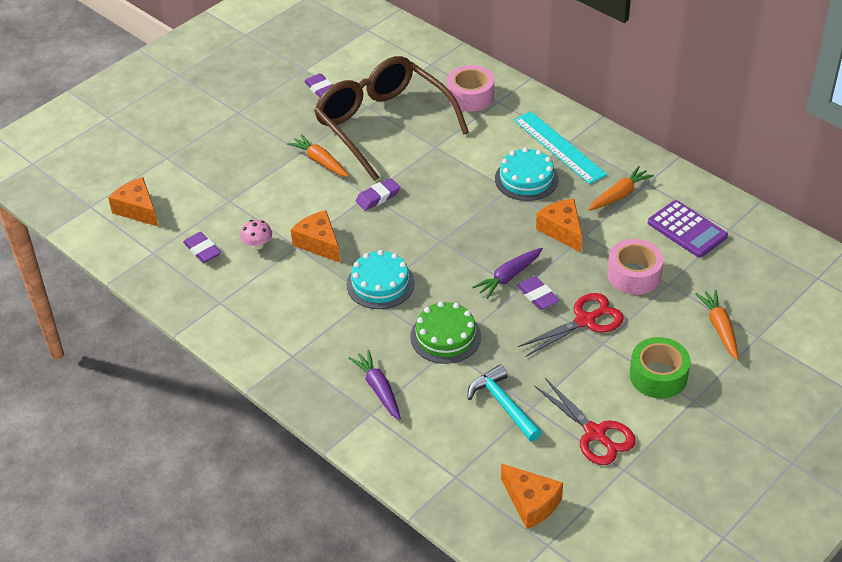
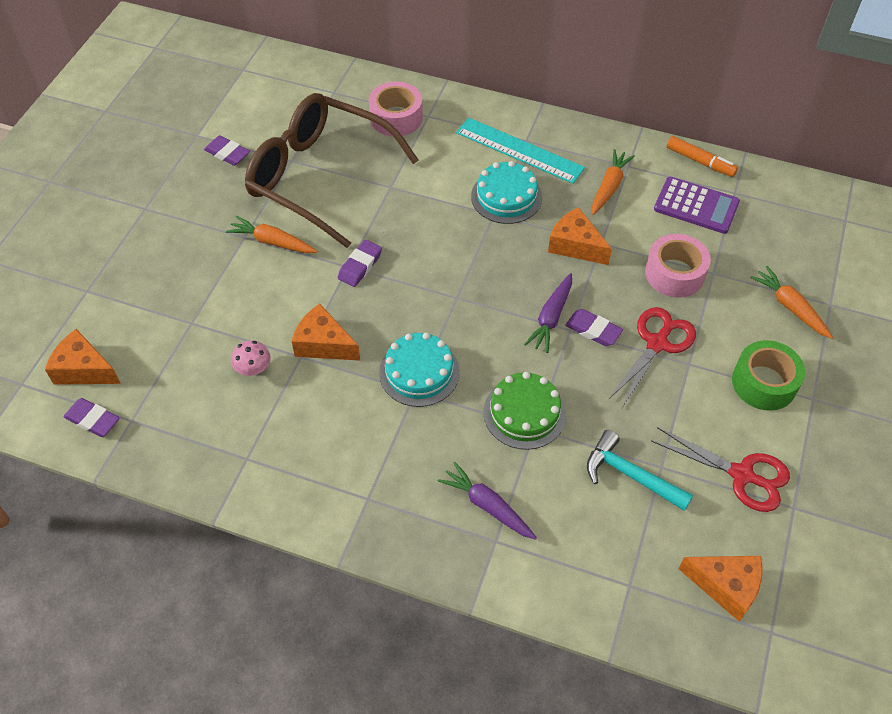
camera: 25 degrees left, 10 degrees up
purple eraser [183,232,221,263] -> purple eraser moved to [63,398,120,437]
none -> orange marker [667,136,738,177]

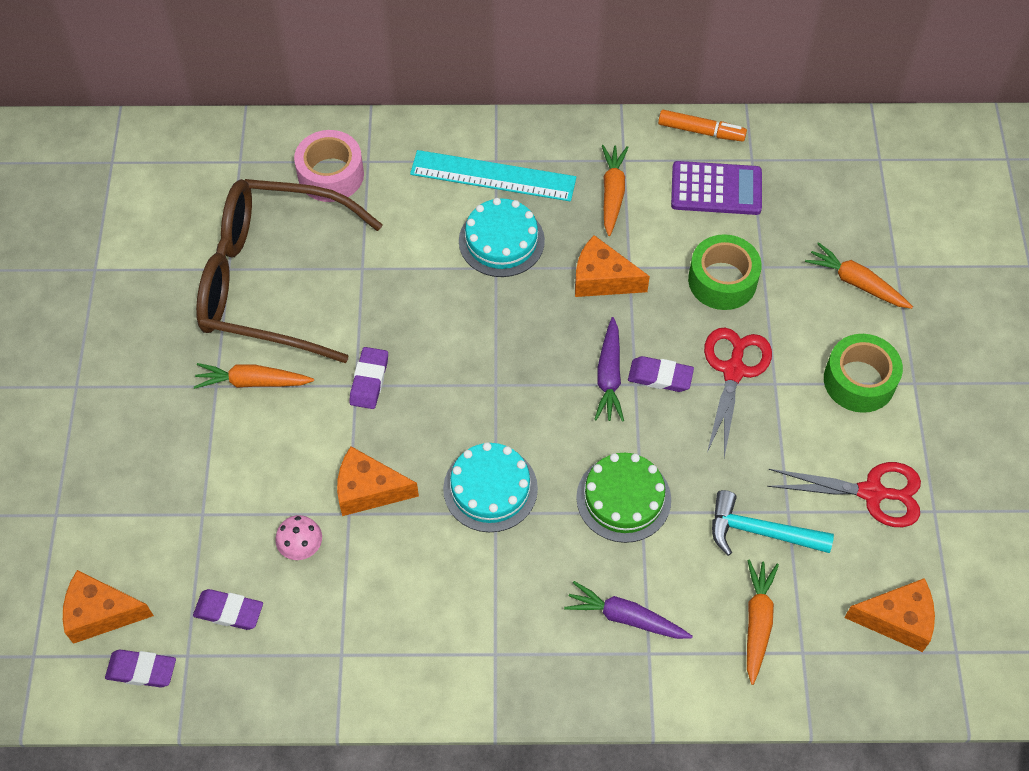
camera: 20 degrees left, 5 degrees up
purple eraser [204,135,250,166] -> purple eraser moved to [193,589,263,630]
pink tape [645,234,711,298] -> green tape [688,234,762,310]
none -> orange carrot [747,560,779,685]

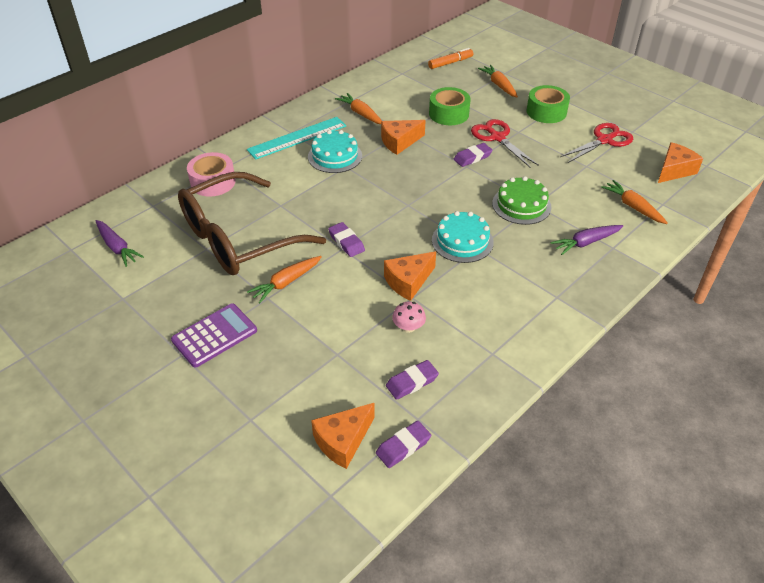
camera: 45 degrees left, 15 degrees down
purple carrot [594,317,624,422] -> purple carrot moved to [96,220,144,267]
orange marker [658,110,747,142] -> orange marker moved to [428,48,473,69]
purple calculator [671,161,762,215] -> purple calculator moved to [171,303,257,368]
turquoise hammer [712,490,834,556] -> none
orange carrot [805,242,913,309] -> orange carrot turned 75 degrees clockwise [478,65,518,97]

